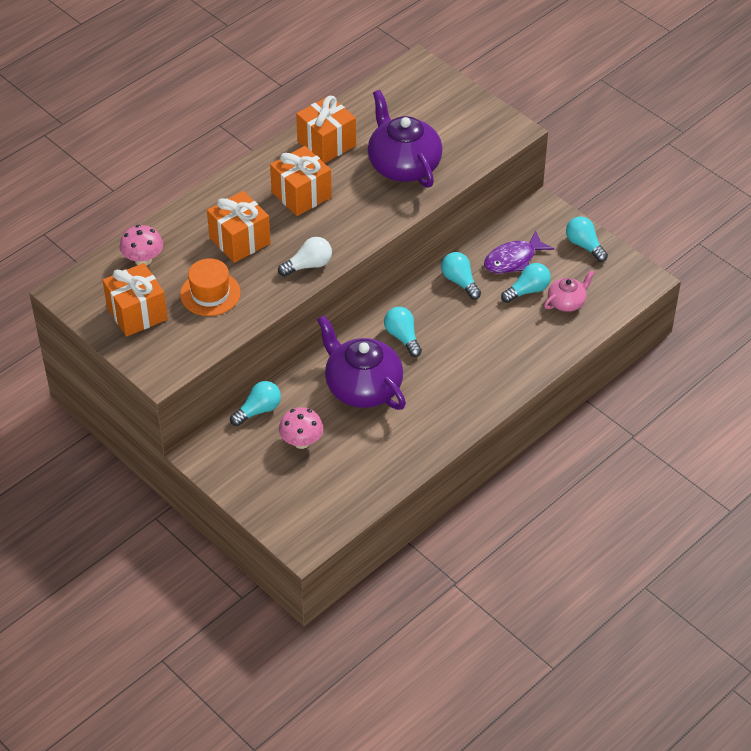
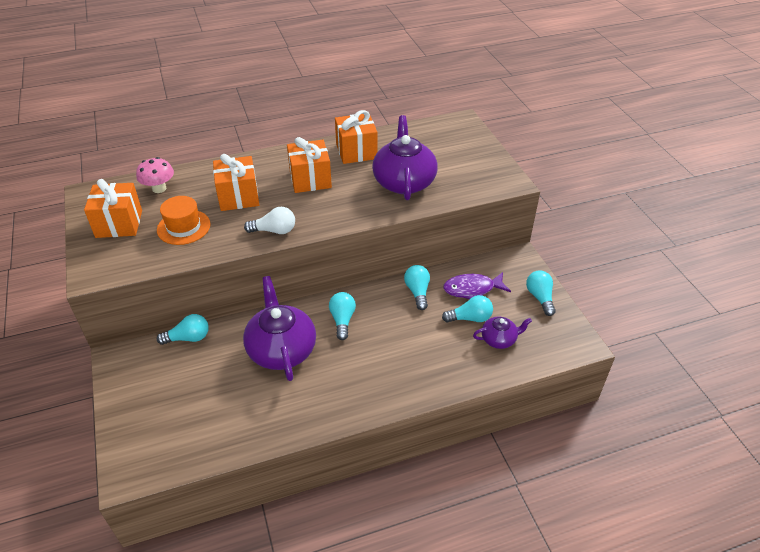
camera: 25 degrees right, 5 degrees down
pink mushroom [279,407,323,449] -> none
pink teapot [544,270,595,312] -> purple teapot [473,317,532,349]

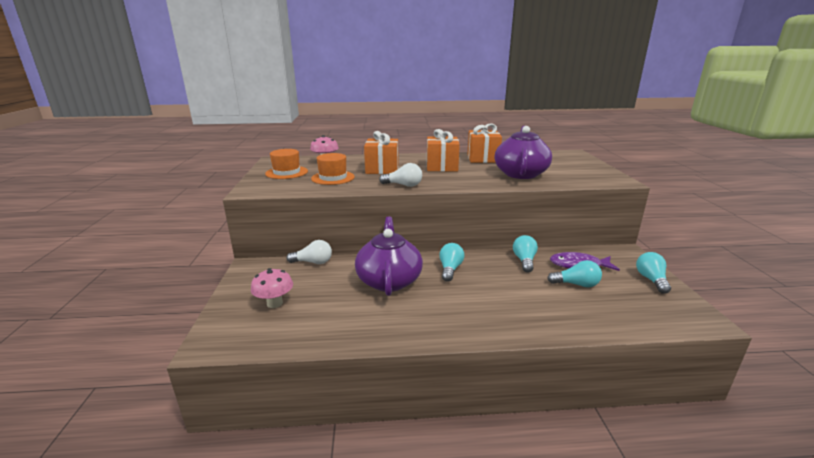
camera: 15 degrees right, 20 degrees down
orange gift [84,179,142,238] -> orange hat [265,149,308,179]
turquoise light bulb [157,314,209,345] -> white light bulb [287,240,332,264]
purple teapot [473,317,532,349] -> none
none -> pink mushroom [251,268,293,308]

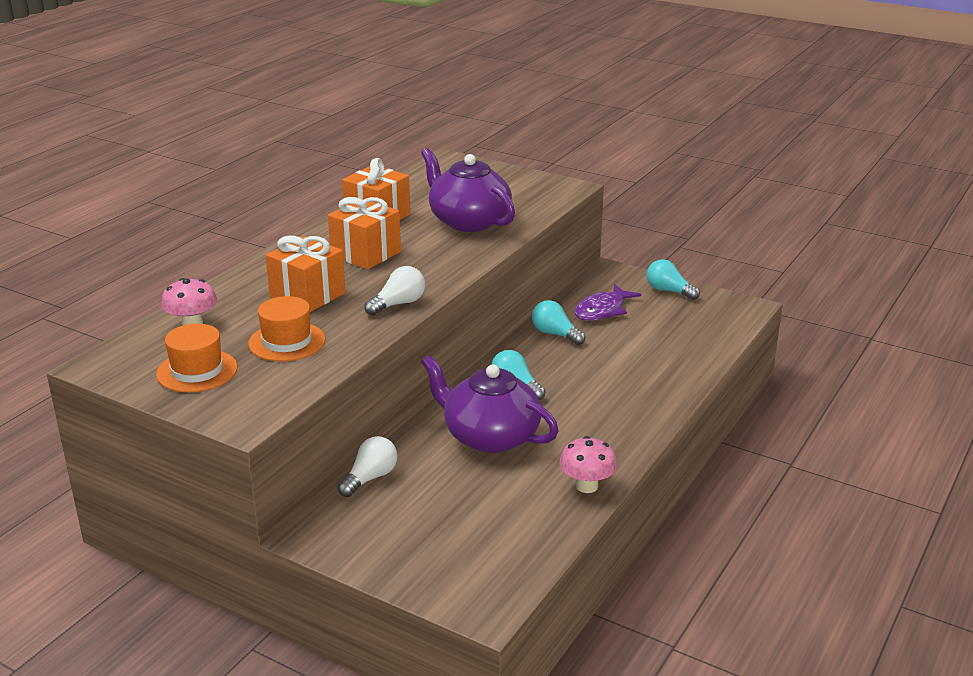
camera: 55 degrees left, 5 degrees up
pink mushroom [251,268,293,308] -> pink mushroom moved to [559,436,617,493]
turquoise light bulb [547,260,602,287] -> none

